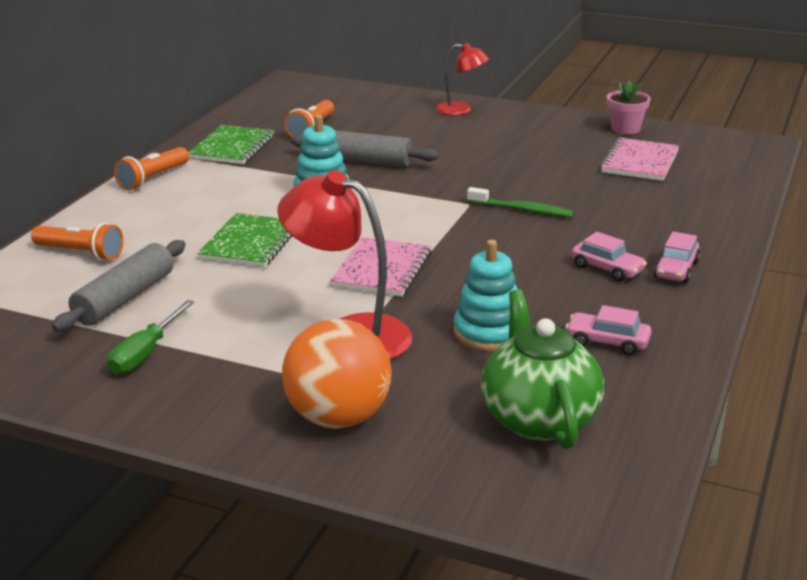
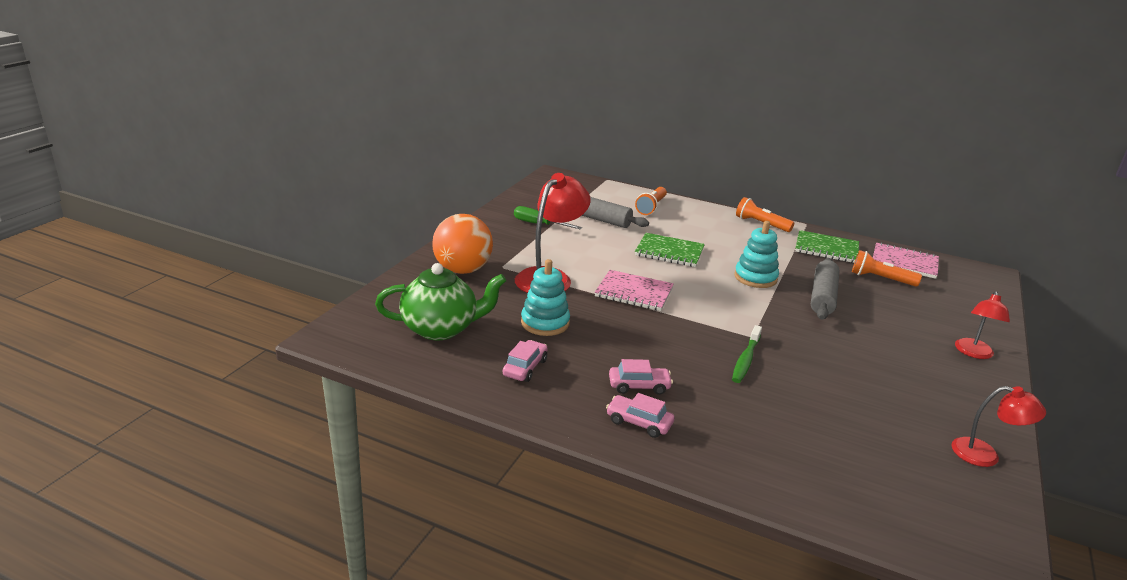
camera: 90 degrees right, 0 degrees up
pink car [571,232,647,282] -> pink car turned 135 degrees counterclockwise [609,359,673,395]
pink notebook [600,138,679,181] -> pink notebook moved to [873,242,939,279]
pink flower pot [607,80,651,134] -> red lamp [952,386,1046,467]

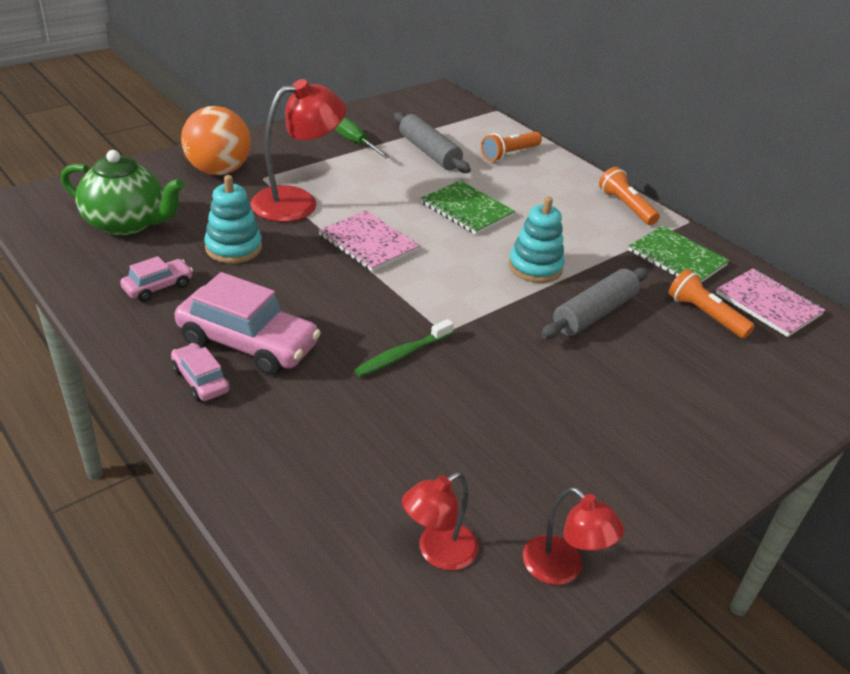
camera: 25 degrees right, 10 degrees up
pink car [609,359,673,395] -> pink car [175,272,321,375], size x1.94
red lamp [955,291,1010,359] -> red lamp moved to [402,472,478,570]

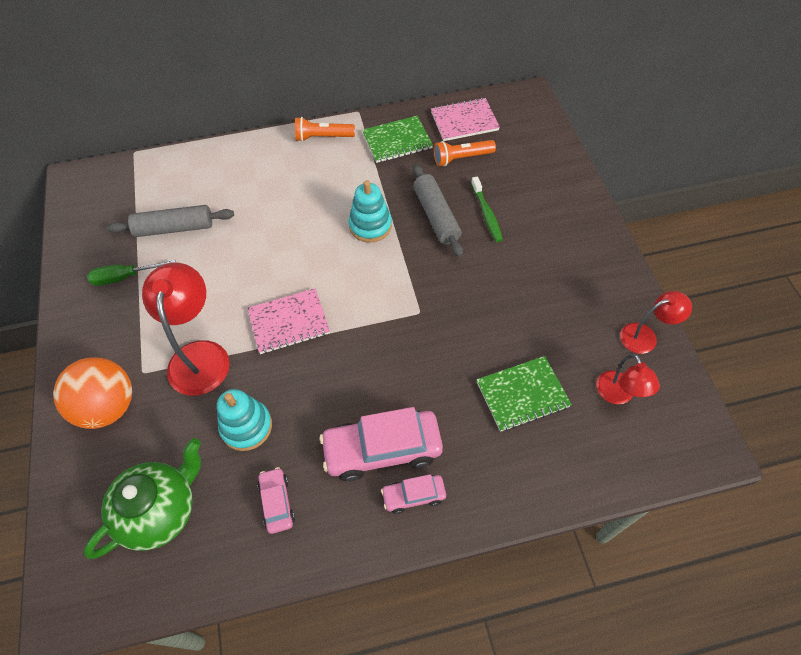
camera: 60 degrees left, 20 degrees up
pink car [175,272,321,375] -> pink car turned 150 degrees counterclockwise [320,407,443,481]
green toothbrush [354,319,454,377] -> green toothbrush moved to [471,176,503,242]
green notebook [421,181,515,235] -> green notebook moved to [477,356,572,432]
orange flashlight [481,131,542,162] -> none

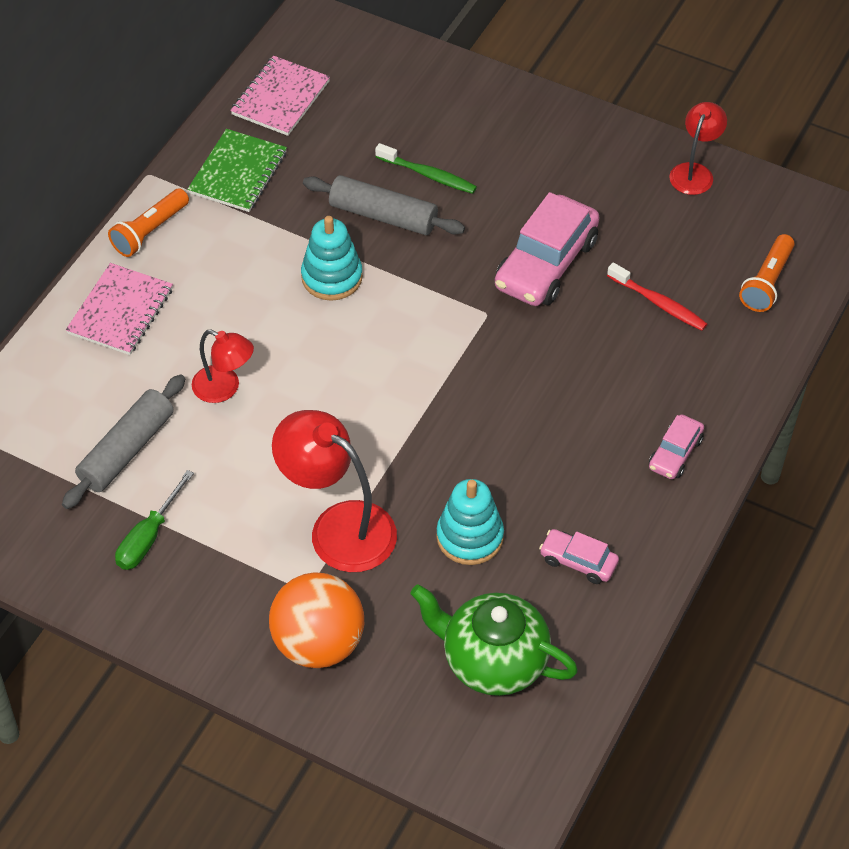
camera: 50 degrees left, 5 degrees down
green teapot [84,438,201,559] -> green teapot turned 60 degrees counterclockwise [411,584,578,696]
pink notebook [247,288,330,354] -> pink notebook moved to [66,263,173,355]
pink car [320,407,443,481] -> pink car moved to [495,192,599,306]
orange flashlight [434,140,496,166] -> orange flashlight moved to [739,234,795,312]
green notebook [477,356,572,432] -> red toothbrush [607,262,707,331]
red lamp [596,354,660,404] -> red lamp moved to [192,330,254,403]

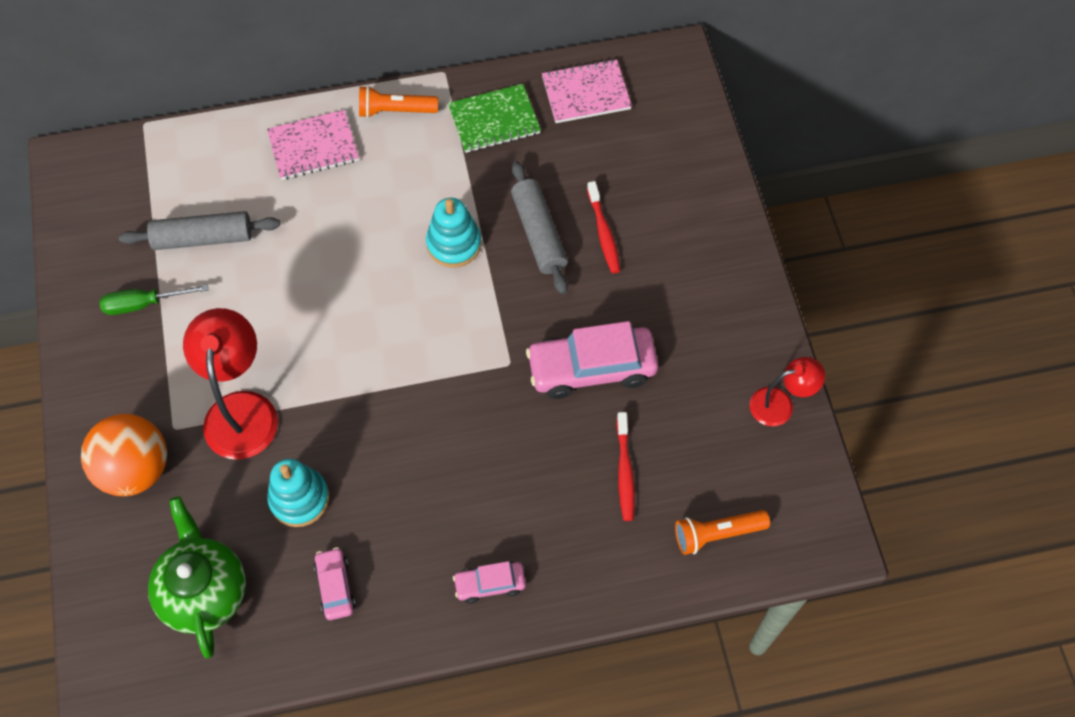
camera: 50 degrees right, 10 degrees up
red lamp [192,330,254,403] -> none
green toothbrush [375,143,477,194] -> red toothbrush [587,181,620,273]

